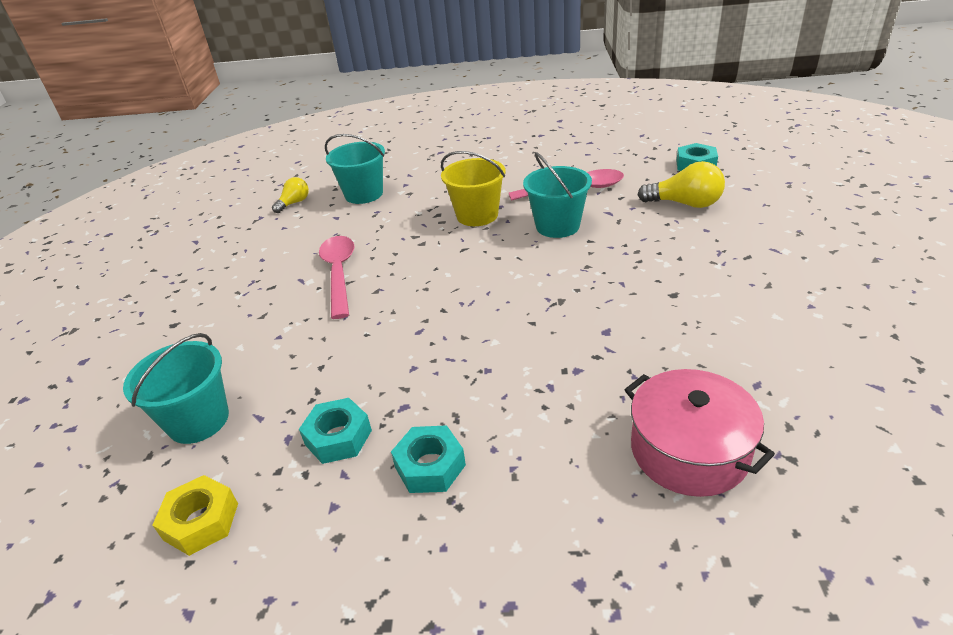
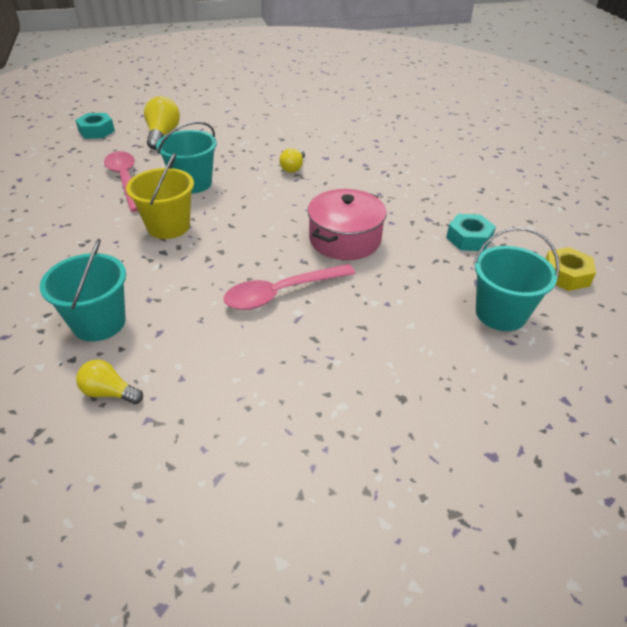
camera: 110 degrees left, 5 degrees up
turquoise nut [391,425,466,493] -> none
pink pot [625,369,775,497] -> pink pot moved to [307,189,387,260]
none -> yellow light bulb [279,148,305,173]

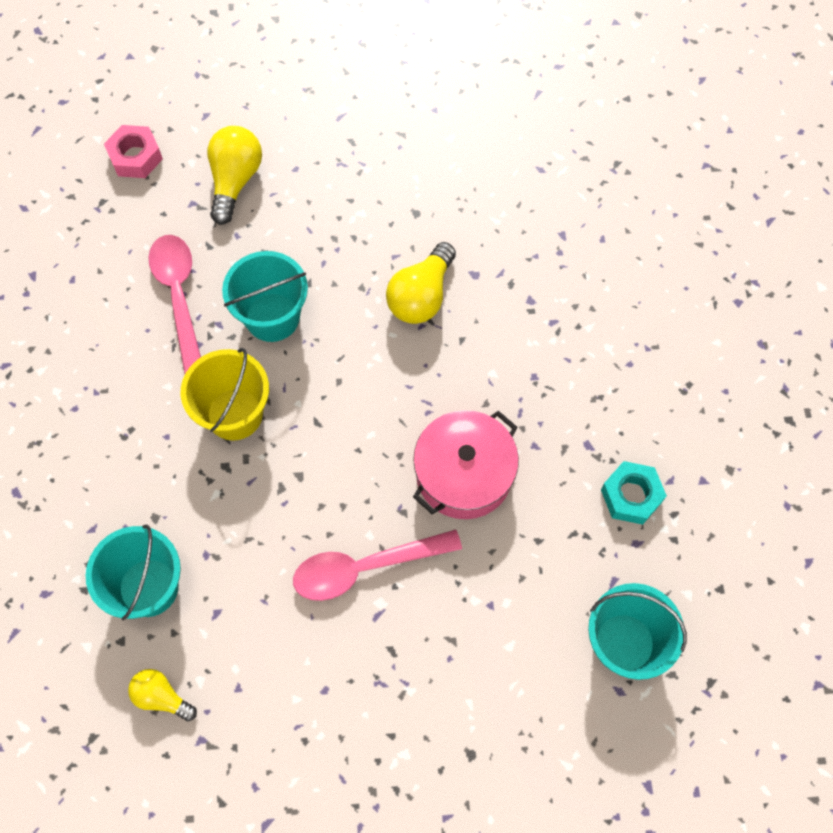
camera: 10 degrees right, 25 degrees up
turquoise nut [75,113,115,139] -> pink nut [104,125,163,178]
yellow light bulb [279,148,305,173] -> yellow light bulb [386,242,456,324], size x1.62
yellow nut [545,247,596,291] -> none

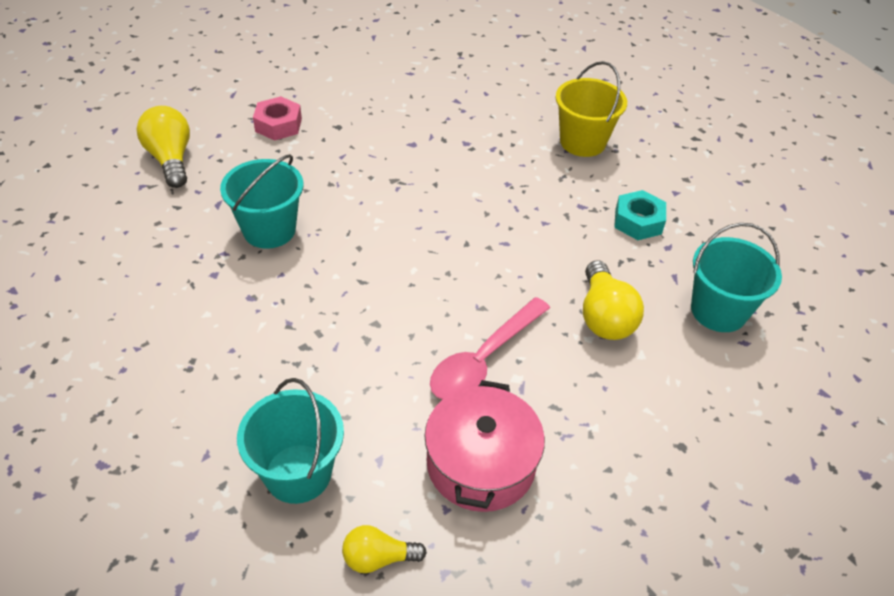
camera: 35 degrees left, 20 degrees down
pink nut [104,125,163,178] -> pink nut moved to [253,96,302,141]
pink spoon [149,235,201,374] -> none
yellow bucket [181,348,269,440] -> yellow bucket moved to [556,61,627,157]
yellow light bulb [386,242,456,324] -> yellow light bulb moved to [583,260,644,340]
pink pot [413,410,519,519] -> pink pot moved to [425,380,545,512]

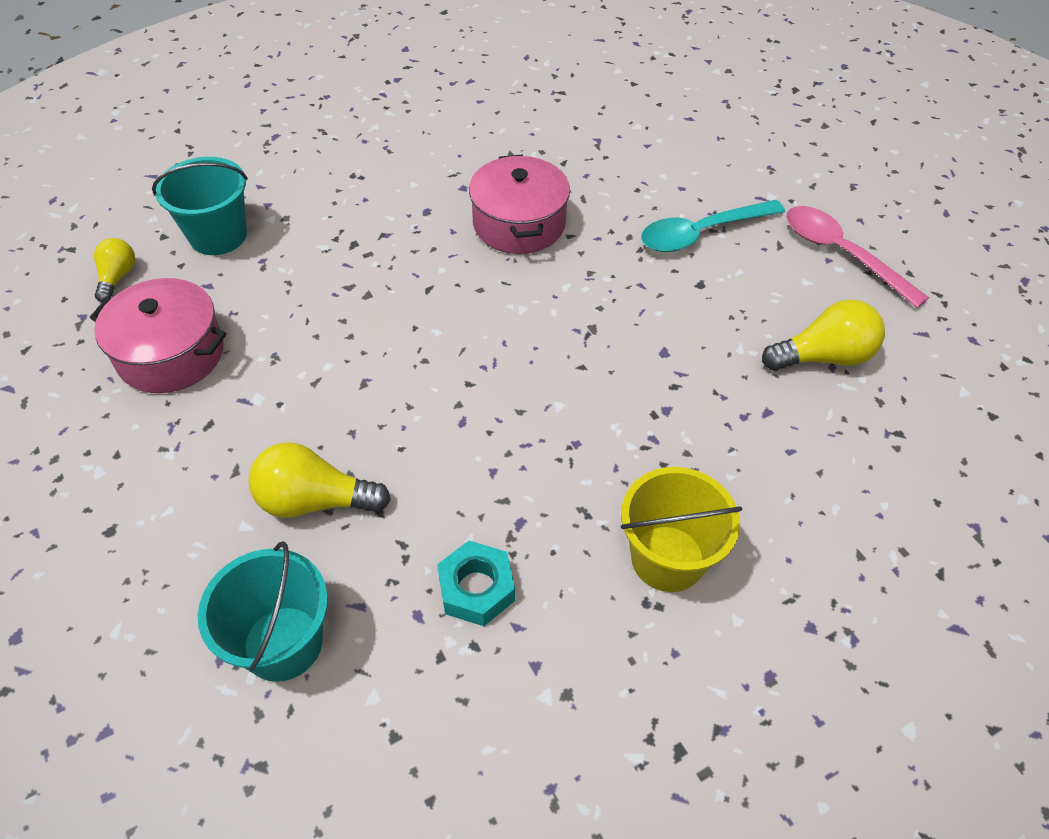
camera: 100 degrees right, 5 degrees up
yellow light bulb [137,106,190,188] -> yellow light bulb moved to [762,300,885,371]
turquoise bucket [220,154,303,249] -> pink pot [469,155,570,254]
pink nut [253,96,302,141] -> turquoise spoon [641,200,785,252]
pink spoon [430,297,550,400] -> pink spoon moved to [786,206,929,308]

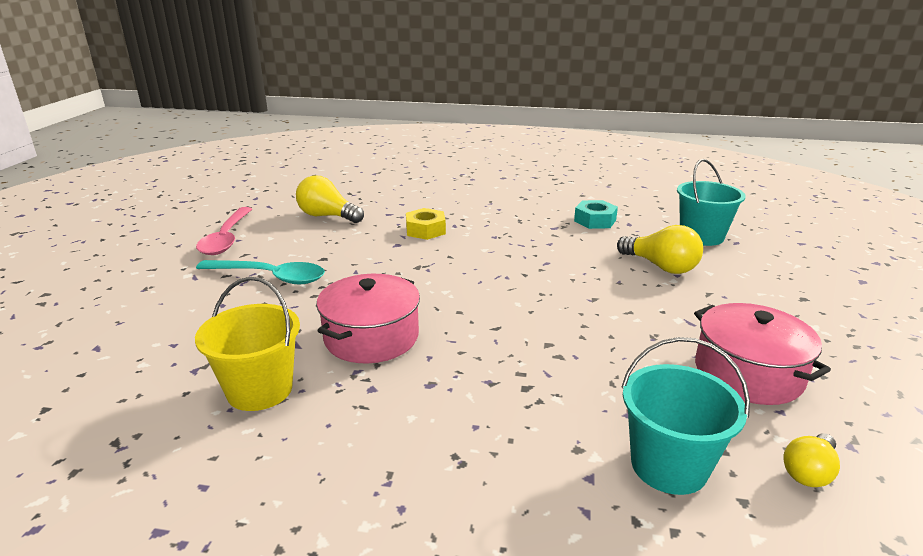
camera: 140 degrees left, 25 degrees down
yellow bucket [621,467,742,592] -> yellow bucket moved to [195,277,300,411]
none -> yellow nut [406,208,446,240]

